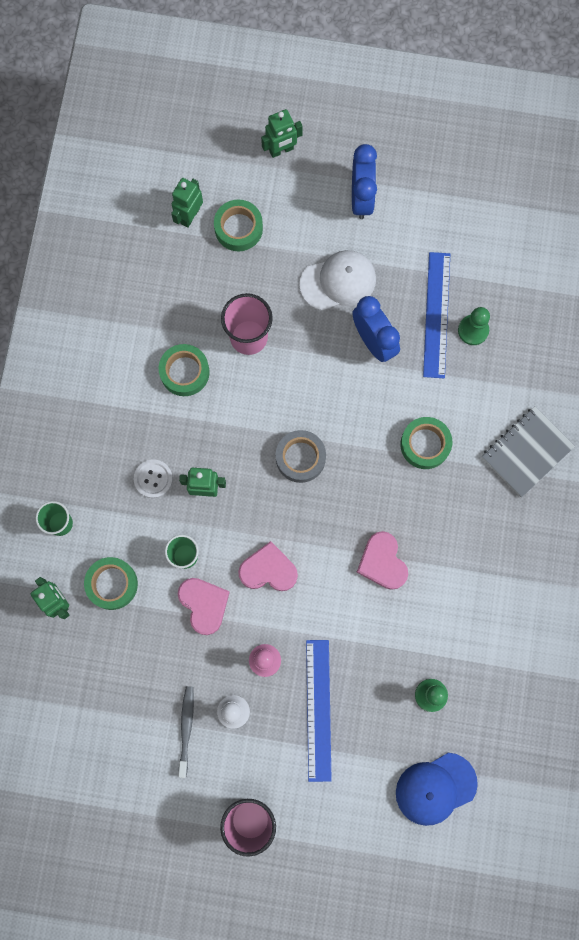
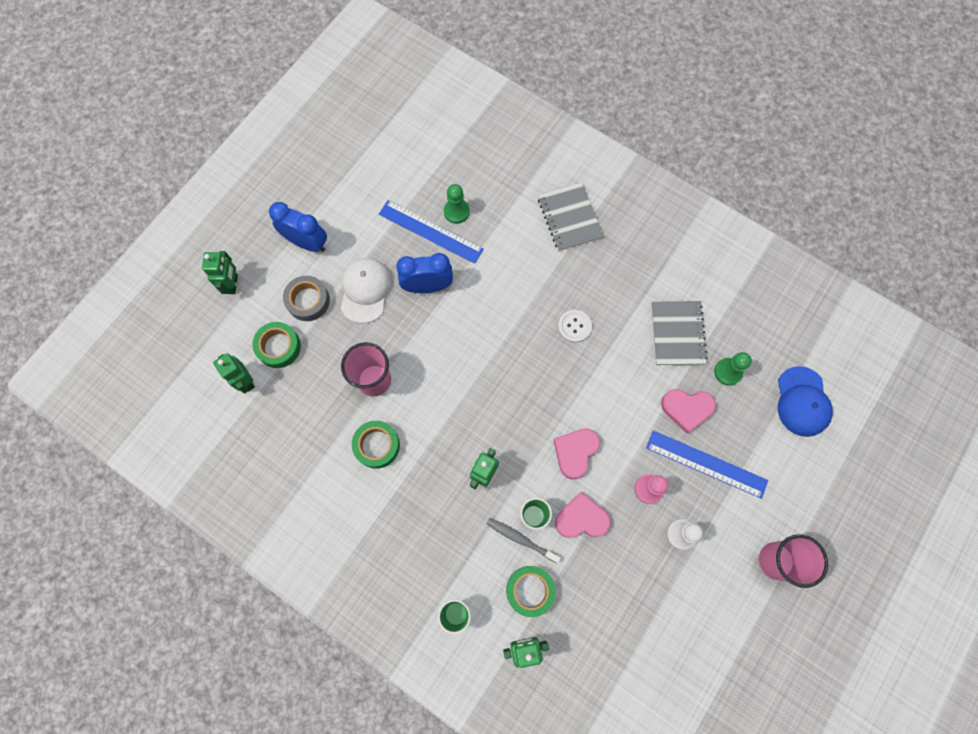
camera: 65 degrees left, 5 degrees down
white button [134,459,173,498] -> white button moved to [558,310,592,343]
grey toothbrush [178,686,194,778] -> grey toothbrush moved to [486,518,561,563]
grey tape [276,430,326,483] -> grey tape moved to [283,276,330,321]
pink heart [356,531,408,590] -> pink heart moved to [661,389,716,433]
green tape [400,417,452,469] -> none
none -> grey notebook [651,301,708,365]

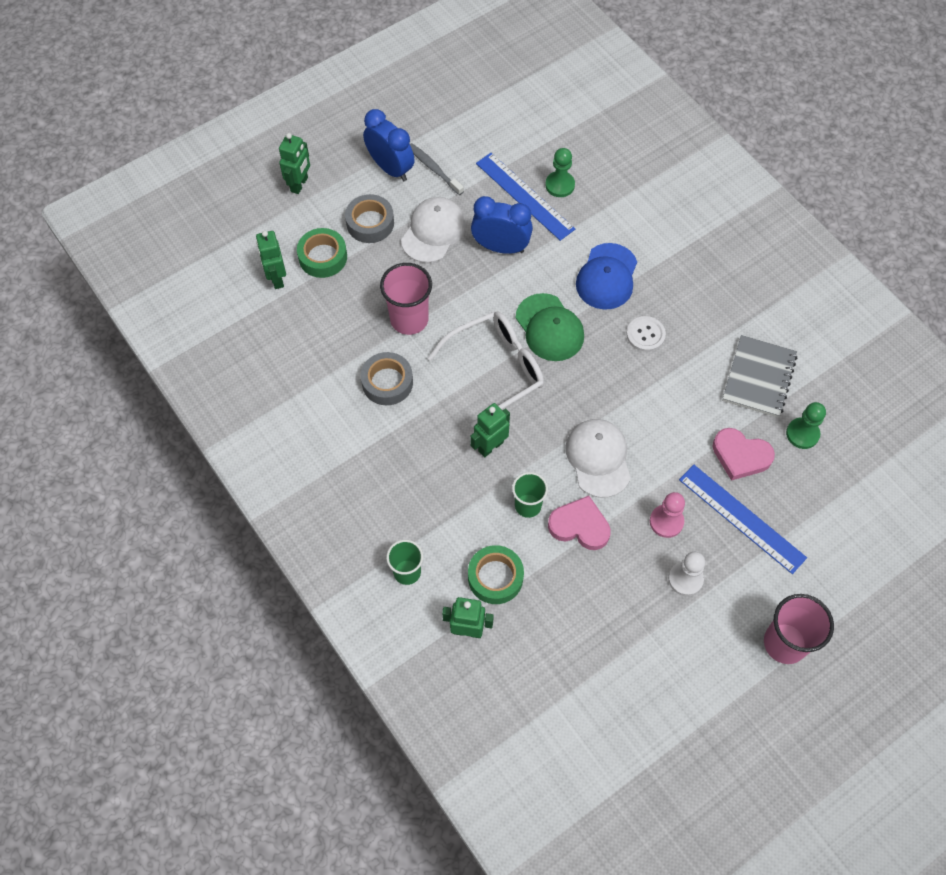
camera: 20 degrees right, 10 degrees down
green tape [352,421,400,469] -> grey tape [361,352,413,405]
grey toothbrush [486,518,561,563] -> grey toothbrush moved to [410,143,464,195]
grey notebook [538,182,603,251] -> none
pink heart [553,428,600,479] -> white cap [565,419,631,498]
blue cap [778,366,833,437] -> blue cap moved to [576,243,637,310]
none -> white glasses [428,311,544,427]
none -> green cap [516,293,584,361]

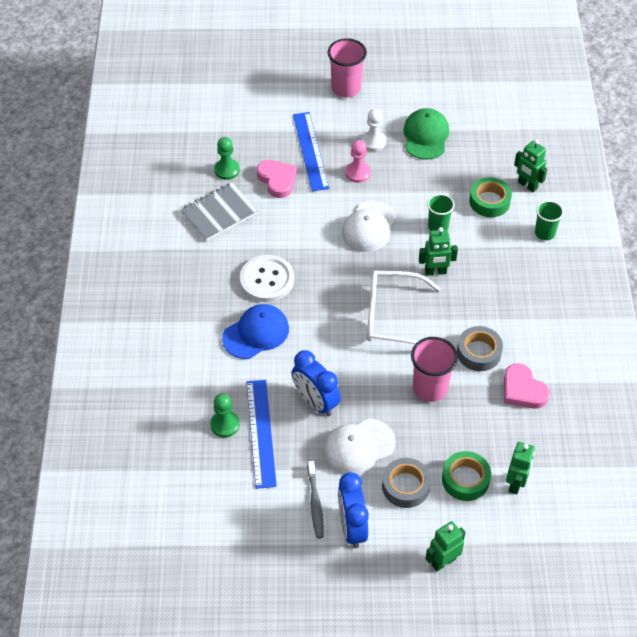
camera: 145 degrees left, 10 degrees down
green cap [516,293,584,361] -> green cap moved to [403,108,449,159]
pink heart [548,496,611,550] -> pink heart moved to [504,363,550,409]
white button [627,316,666,352] -> white button [240,255,294,302], size x1.66

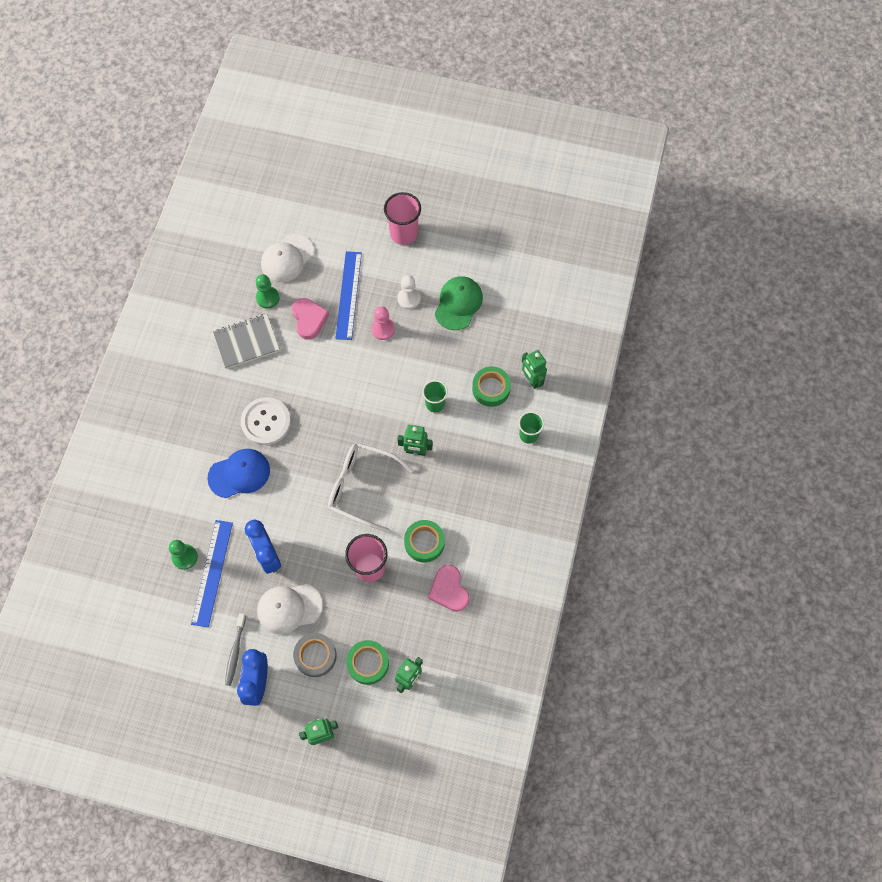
camera: 15 degrees right, 15 degrees up
white cap [342,201,397,252] -> white cap moved to [261,234,314,283]
grey tape [457,326,503,371] -> green tape [404,520,445,563]

